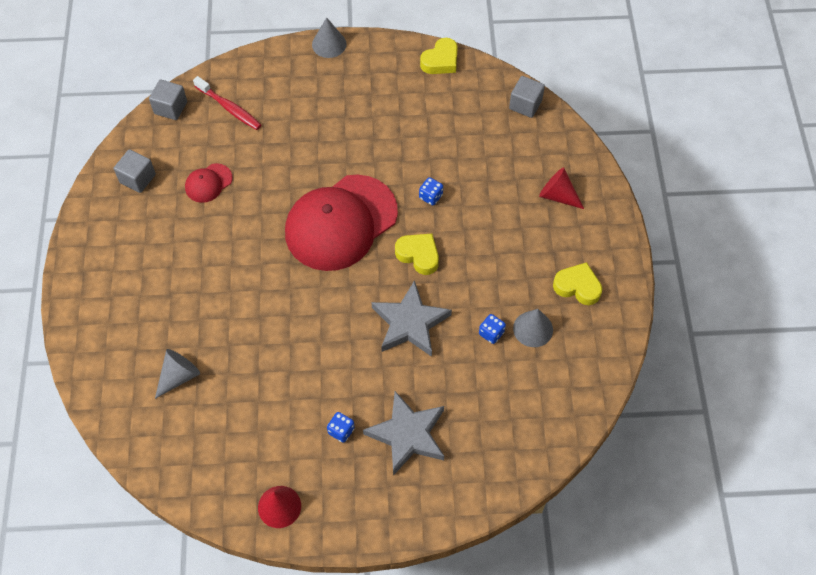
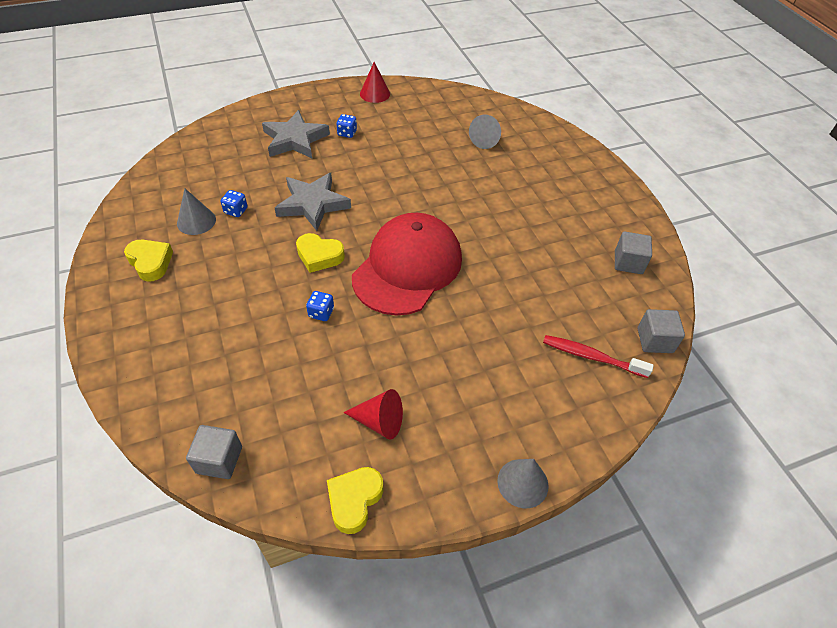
camera: 160 degrees right, 10 degrees down
red cap [185,163,233,203] -> none
red cone [539,167,584,209] -> red cone moved to [343,389,403,440]
yellow heart [553,262,602,305] -> yellow heart turned 135 degrees counterclockwise [124,240,173,282]

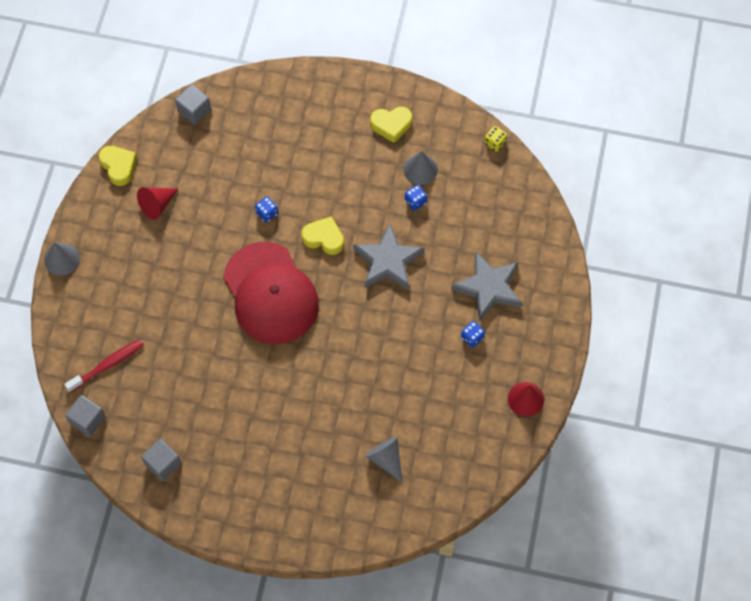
camera: 125 degrees right, 15 degrees up
yellow heart [296,233,345,273] -> yellow heart turned 60 degrees clockwise [302,216,344,255]
none -> yellow dice [484,126,507,152]

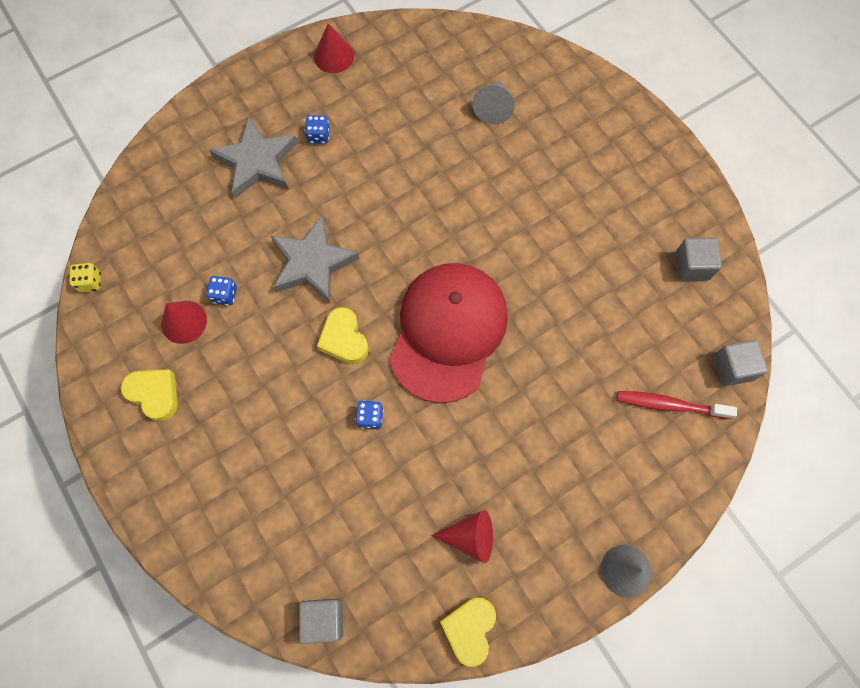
camera: 135 degrees left, 5 degrees up
grey cone [403,151,438,185] -> red cone [161,301,207,344]

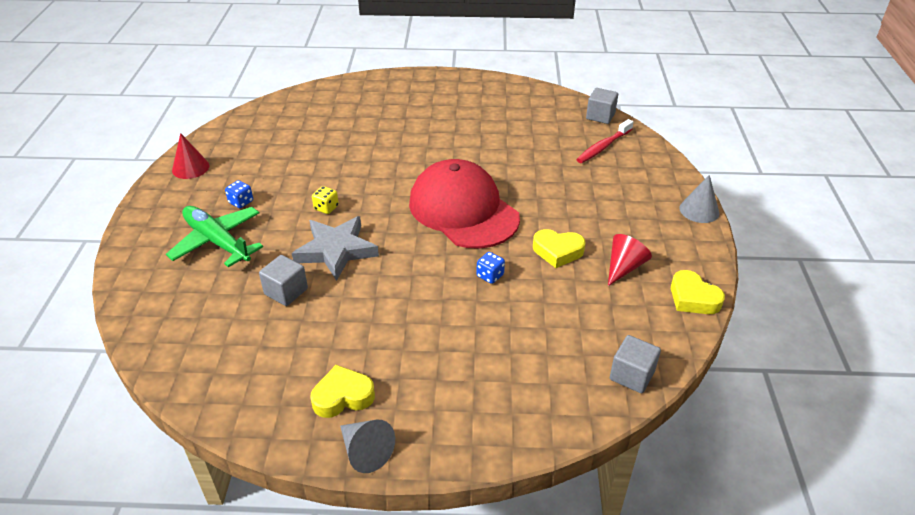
camera: 55 degrees left, 30 degrees down
yellow dice [69,263,101,292] -> yellow dice moved to [312,186,339,214]
red cone [161,301,207,344] -> none
blue dice [206,276,237,305] -> none
grey star [209,116,298,199] -> green plane [166,206,263,267]
yellow heart [317,307,369,364] -> yellow heart moved to [533,229,586,268]
grey cone [472,81,515,124] -> grey cone moved to [340,420,395,473]
grey cube [675,238,722,281] -> grey cube moved to [259,255,308,306]

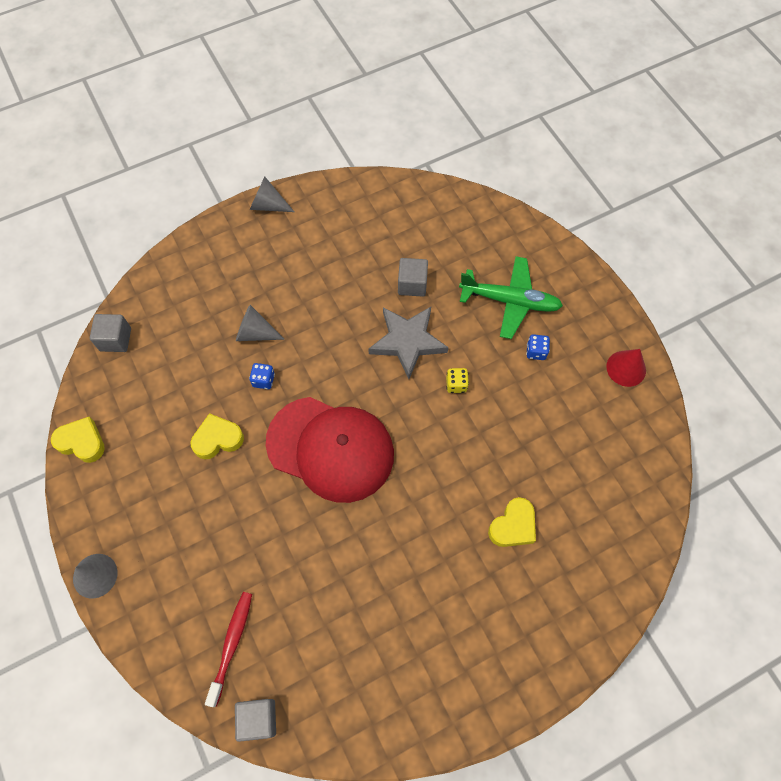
camera: 150 degrees right, 25 degrees up
yellow heart [310,365,375,418] -> yellow heart moved to [488,497,536,547]
red cone [608,234,652,286] -> none
none -> grey cone [236,305,285,341]

